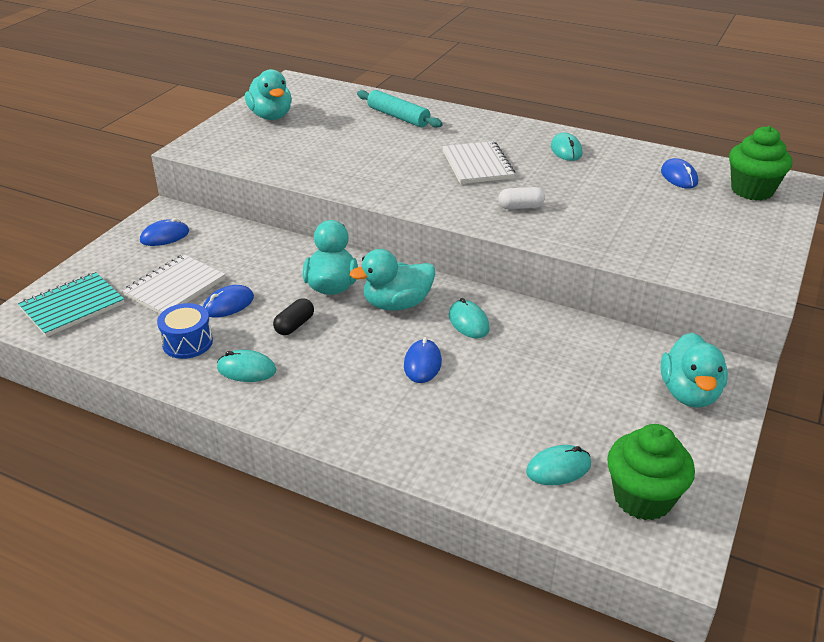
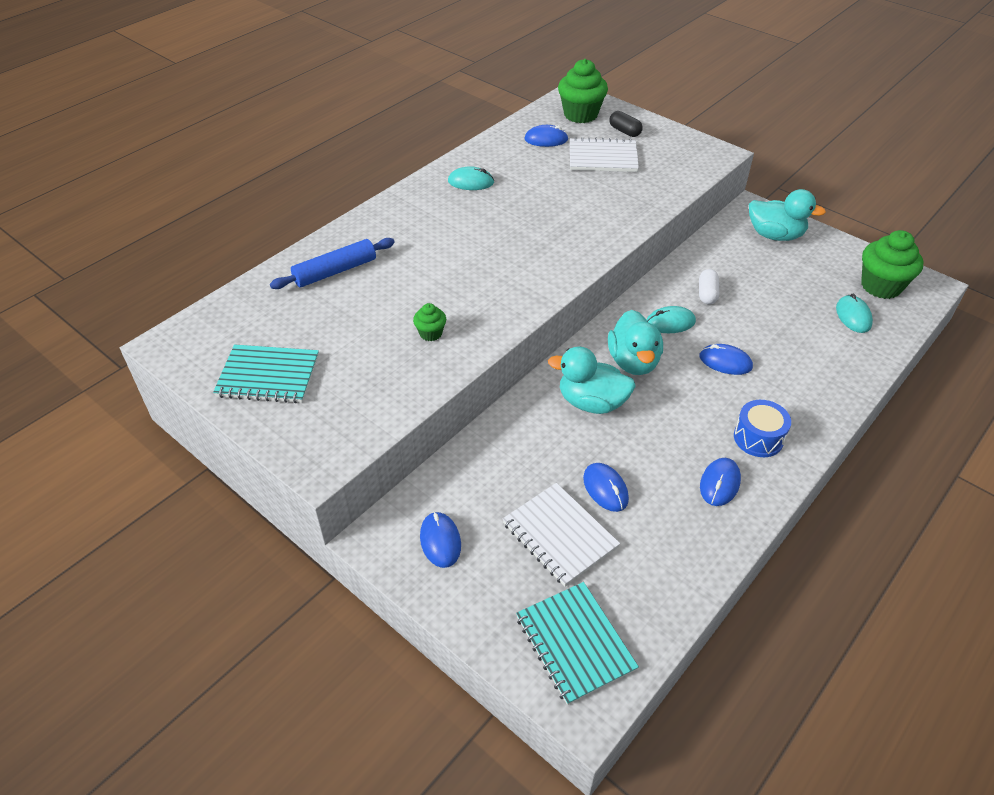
camera: 75 degrees left, 10 degrees up
blue drum [157,303,213,359] -> blue drum moved to [734,400,791,457]
turquoise mouse [217,350,276,382] -> blue mouse [700,458,741,506]
turquoise duck [245,69,292,120] -> turquoise notebook [213,345,319,403]
black capsule [273,298,314,335] -> black capsule moved to [609,111,643,137]
turquoise rolling pin [357,90,443,128] -> blue rolling pin [270,238,395,289]
white notebook [442,141,515,184] -> white notebook moved to [570,137,639,172]
white capsule [498,187,545,209] -> white capsule moved to [699,269,719,304]
none -> green cupcake [413,303,446,341]

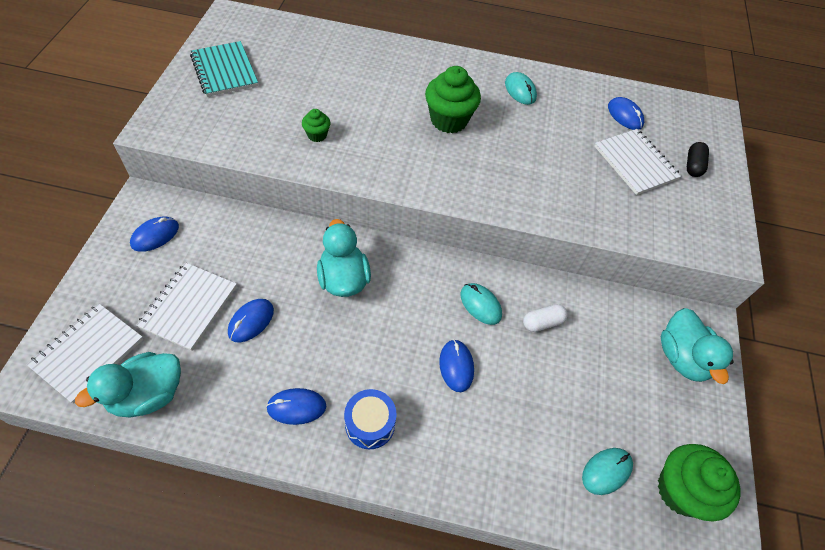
camera: 55 degrees right, 10 degrees up
blue rolling pin [270,238,395,289] -> none
turquoise notebook [516,582,639,705] -> white notebook [26,303,143,404]
green cupcake [558,59,608,123] -> green cupcake moved to [425,66,481,133]
turquoise duck [608,310,663,375] -> turquoise duck moved to [75,352,181,418]

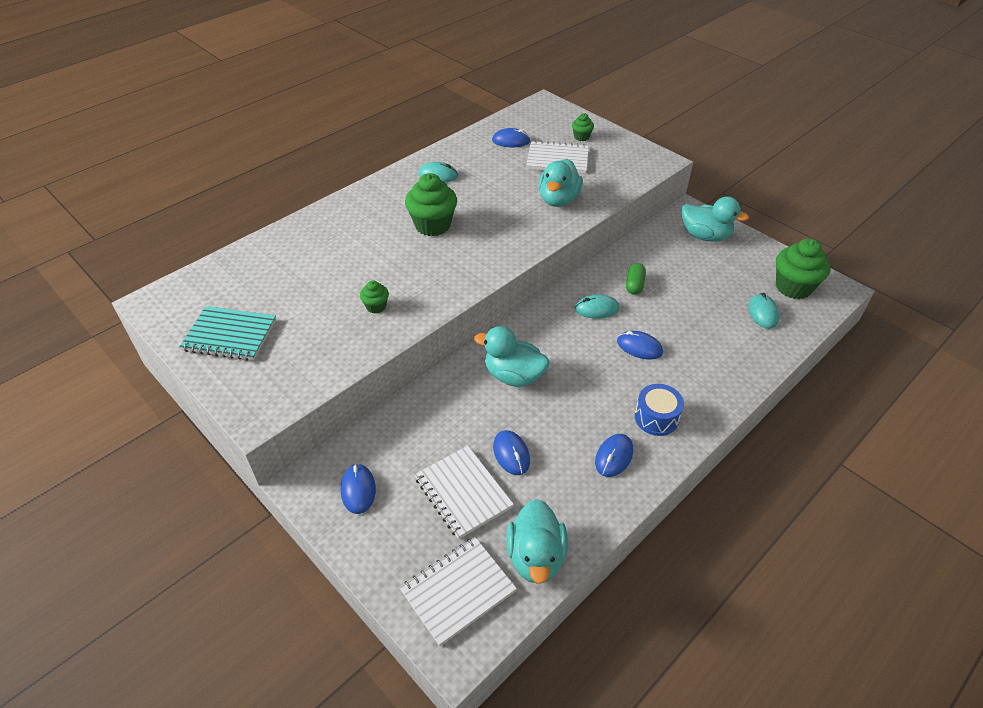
camera: 50 degrees left, 10 degrees down
white notebook [26,303,143,404] -> white notebook turned 75 degrees clockwise [400,537,517,646]
white capsule [523,304,568,332] -> green capsule [626,263,646,295]
black capsule [687,142,709,177] -> green cupcake [572,113,594,141]
none -> turquoise duck [539,159,583,207]

